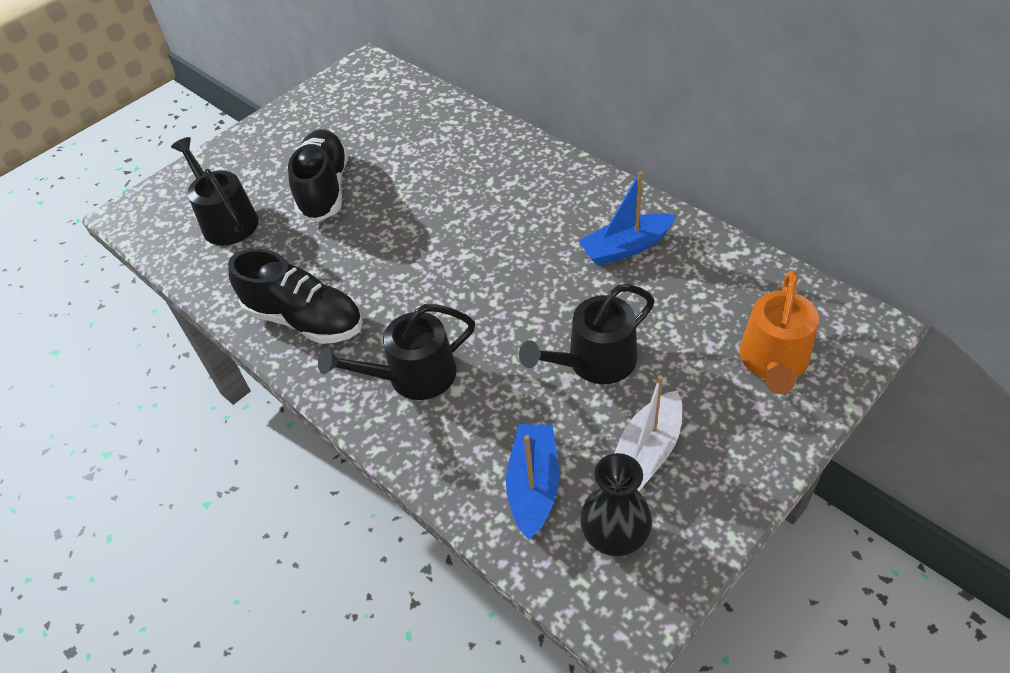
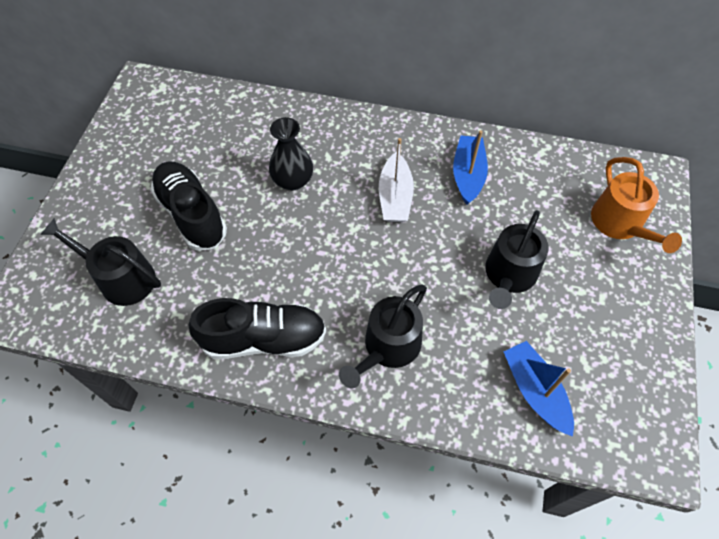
camera: 35 degrees left, 10 degrees up
blue boat [578,171,677,265] -> blue boat turned 150 degrees clockwise [453,130,488,205]
black vase [580,453,652,556] -> black vase moved to [269,117,313,190]
white boat [614,375,682,491] -> white boat moved to [379,138,414,222]

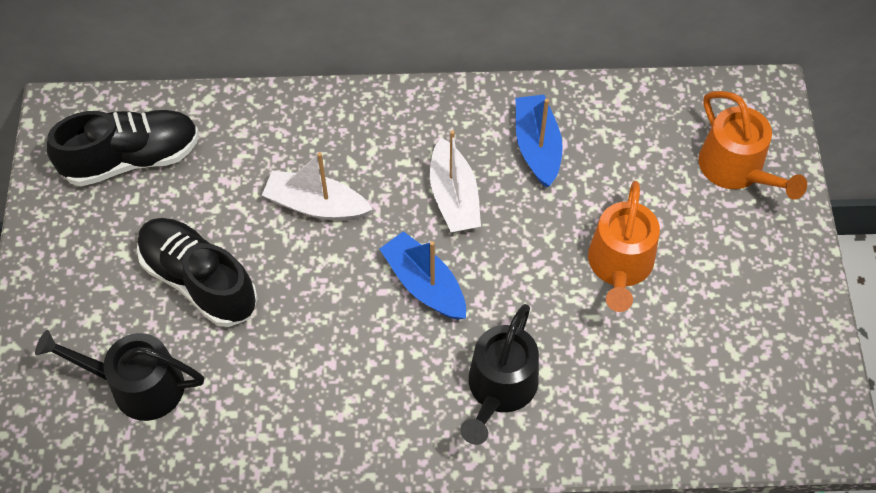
camera: 15 degrees left, 0 degrees up
black shoe [189,298,326,359] -> black shoe moved to [47,110,199,186]
black vase [269,117,313,190] -> white boat [262,152,373,220]
black watering can [485,210,549,309] -> orange watering can [588,181,660,312]
blue boat [503,341,574,437] -> blue boat moved to [380,231,466,320]

